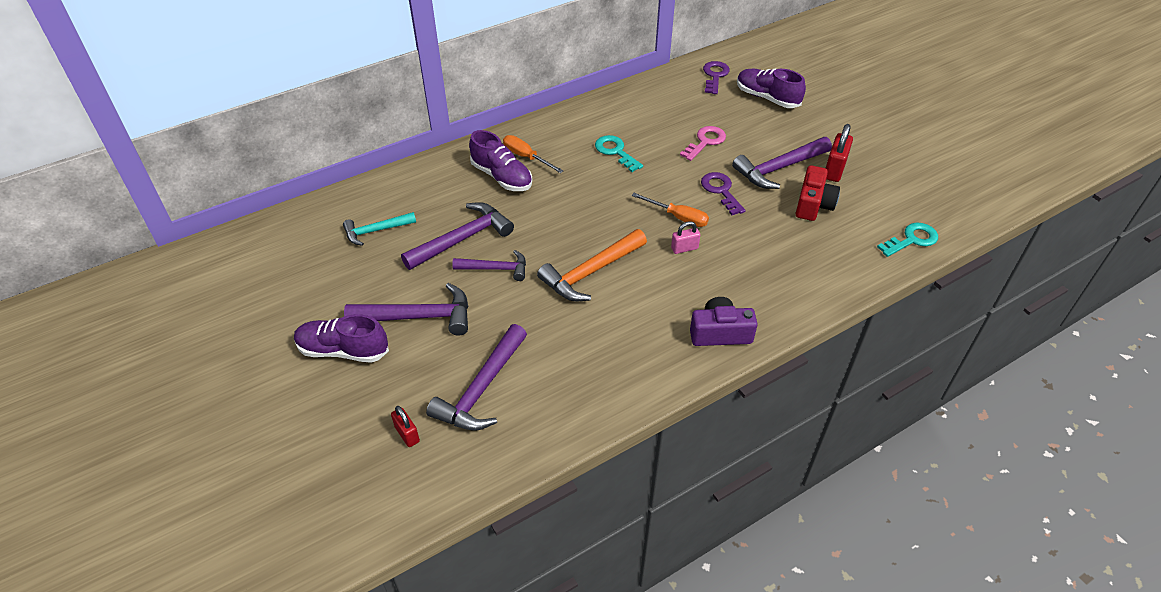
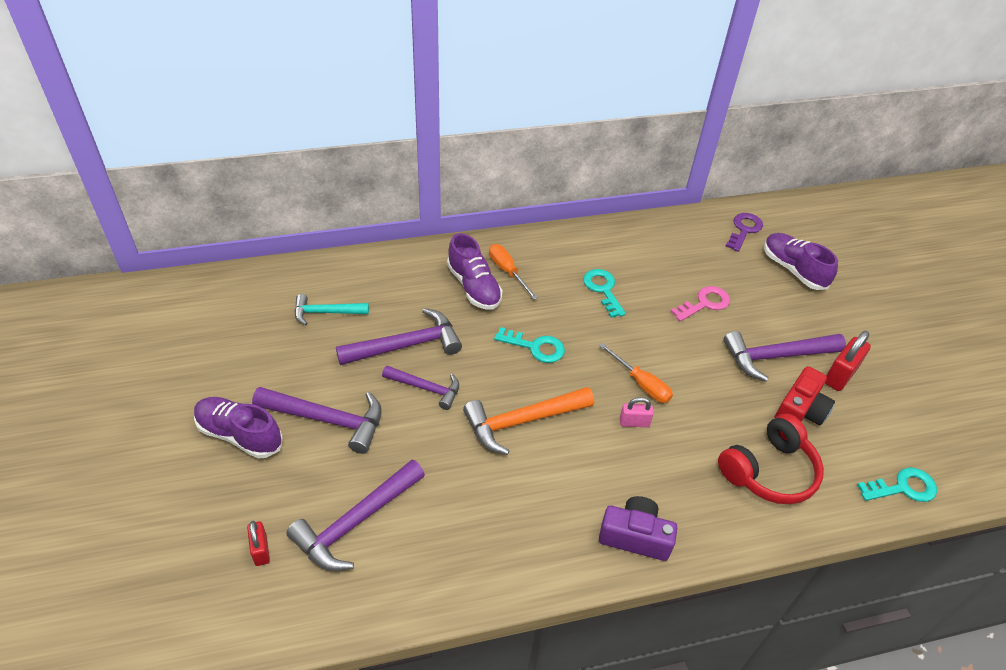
camera: 15 degrees right, 0 degrees up
purple key [701,172,746,215] -> none
none -> turquoise key [494,327,565,363]
none -> red headphones [718,414,824,504]

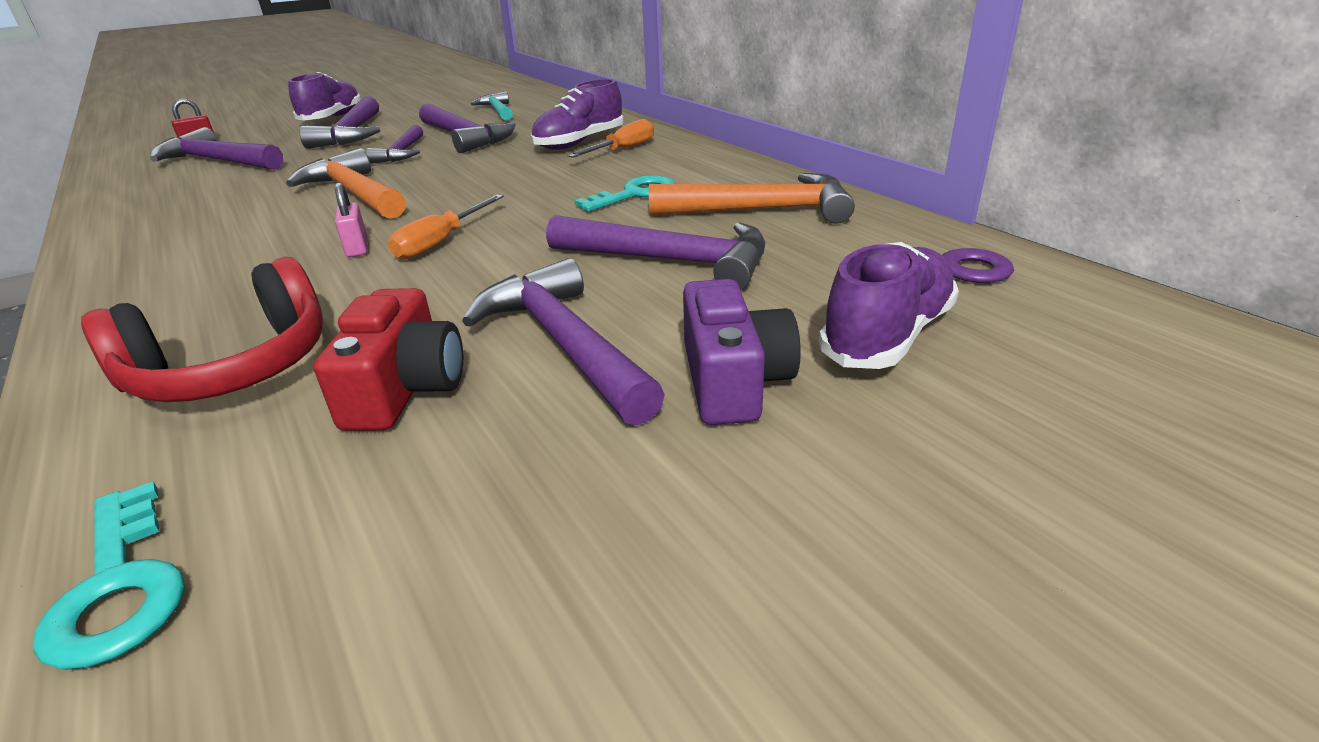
camera: 75 degrees right, 15 degrees down
turquoise key [494,327,565,363] -> none
purple camera [599,496,677,561] -> purple camera moved to [683,279,801,425]
pink key [671,286,730,322] -> purple hammer [546,215,765,290]
red headphones [718,414,824,504] -> red headphones turned 75 degrees counterclockwise [81,257,323,402]
red camera [774,366,835,426] -> red camera turned 105 degrees counterclockwise [314,288,463,431]
red padlock [825,331,871,391] -> none
none -> orange hammer [649,173,855,224]

